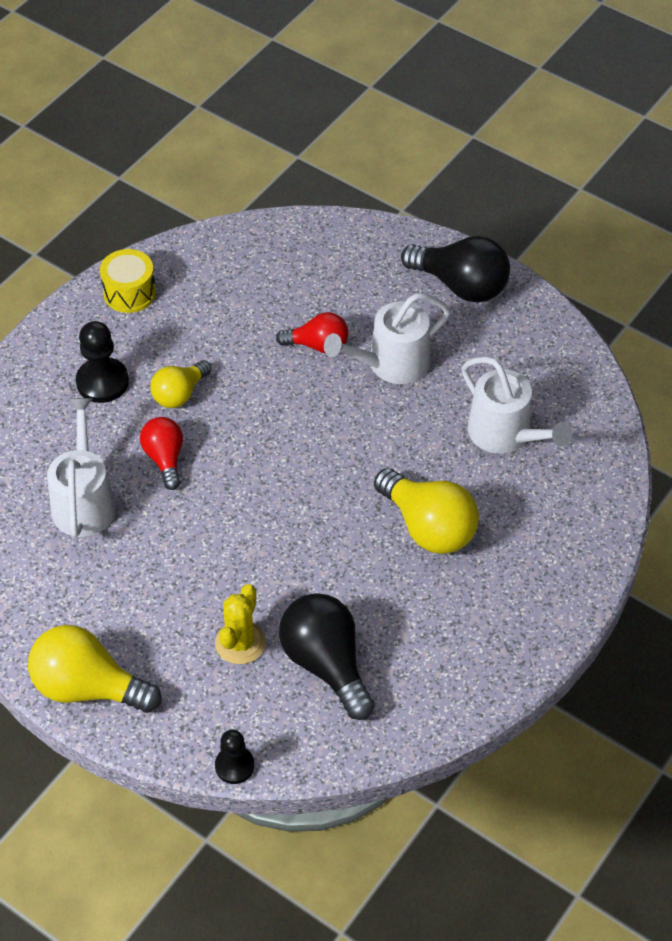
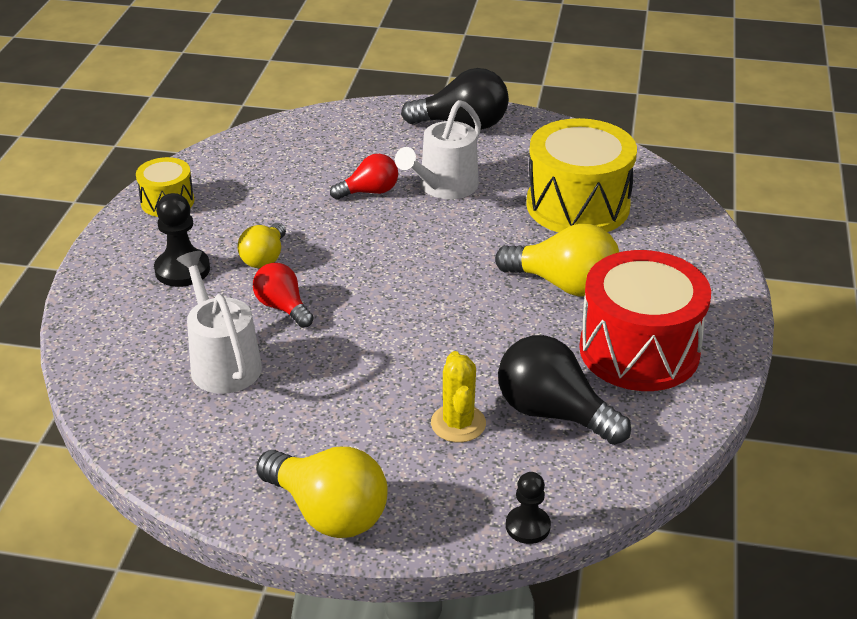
camera: 25 degrees left, 15 degrees down
yellow light bulb [28,625,161,713] -> yellow light bulb turned 135 degrees counterclockwise [256,447,388,538]
white watering can [461,357,572,454] -> yellow drum [526,118,637,233]
none -> red drum [579,250,711,391]

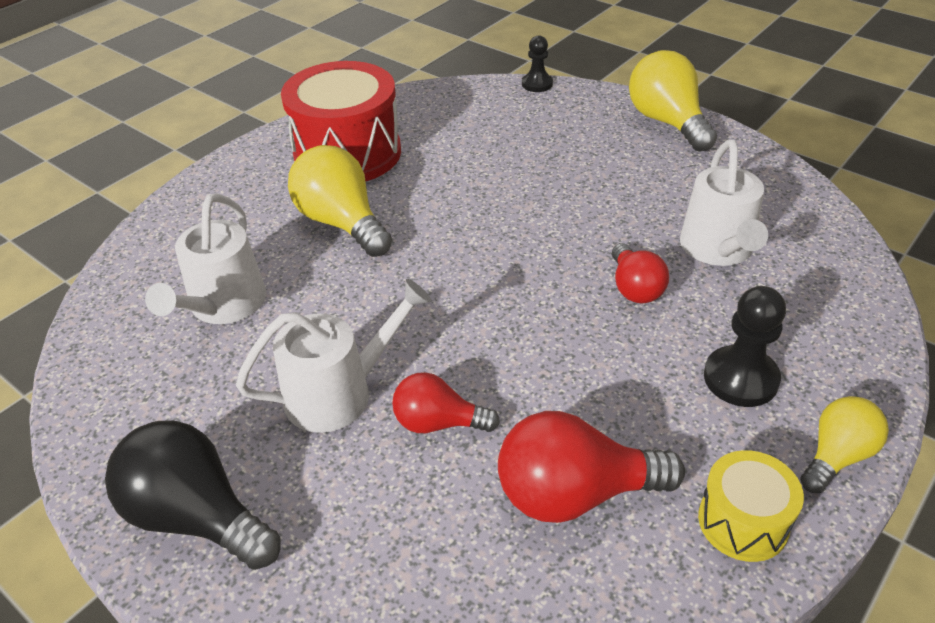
camera: 150 degrees left, 5 degrees up
yellow light bulb [237,223,286,268] -> yellow light bulb moved to [800,396,889,493]
yellow cactus [431,351,486,443] -> none
black light bulb [498,335,631,445] -> none
yellow drum [526,118,637,233] -> white watering can [145,193,266,324]
none -> red light bulb [498,411,685,523]

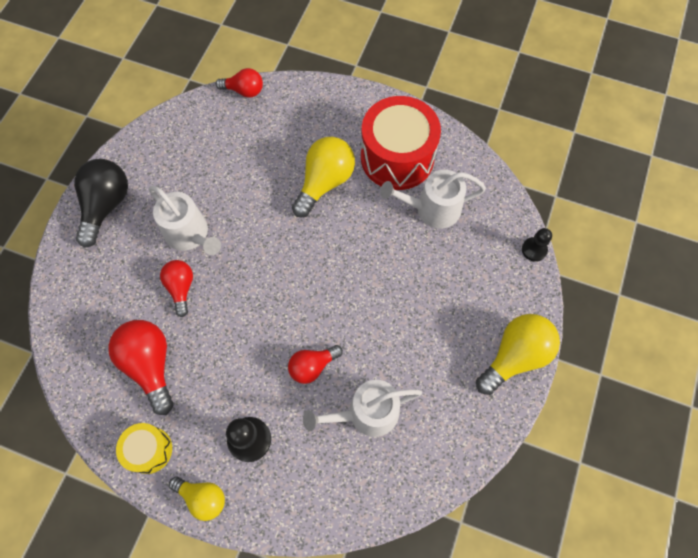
camera: 70 degrees right, 25 degrees up
white watering can [145,193,266,324] -> white watering can moved to [380,170,486,228]
none -> red light bulb [216,68,263,98]

